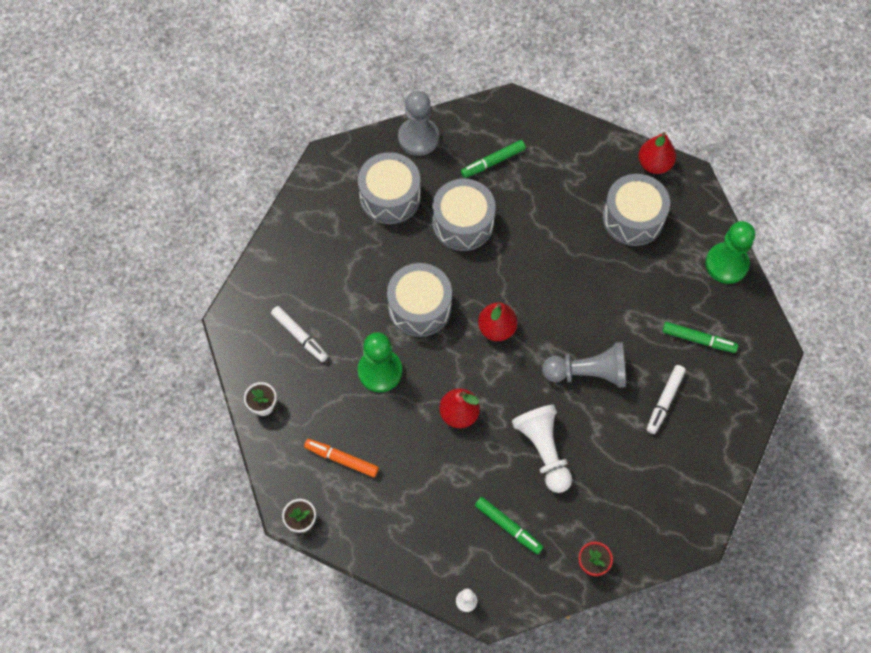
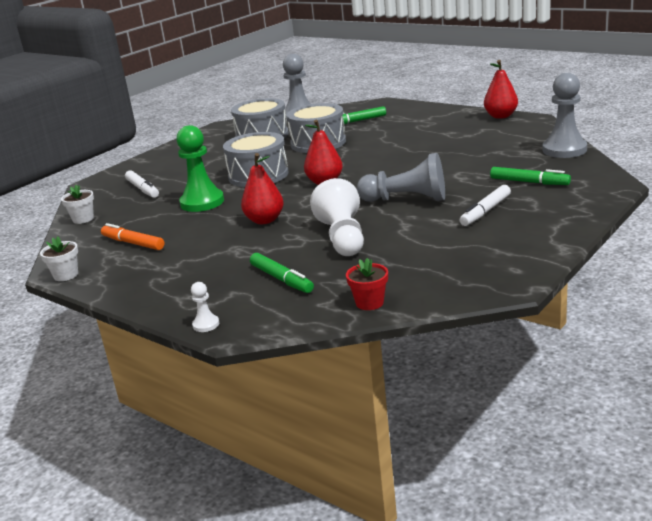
camera: 15 degrees right, 40 degrees down
grey drum [603,174,670,246] -> none
green pawn [705,221,755,284] -> grey pawn [542,73,587,158]

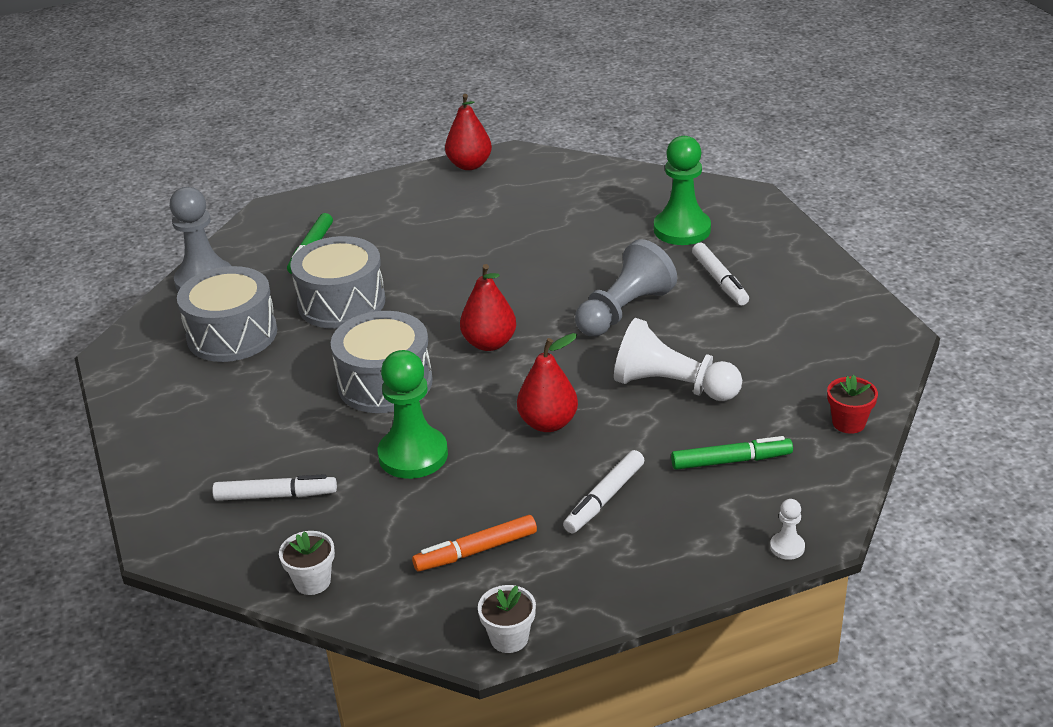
camera: 60 degrees left, 10 degrees up
green marker [490,167,571,185] -> green pawn [654,136,711,245]
grey pawn [542,73,587,158] -> none
none -> white marker [563,450,645,533]

